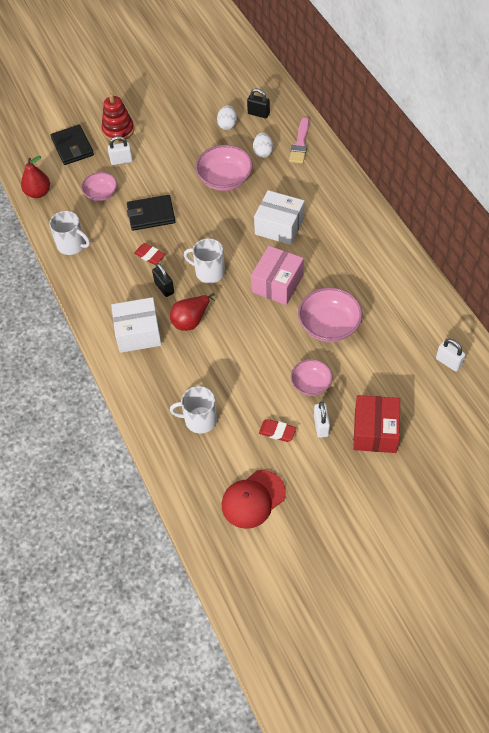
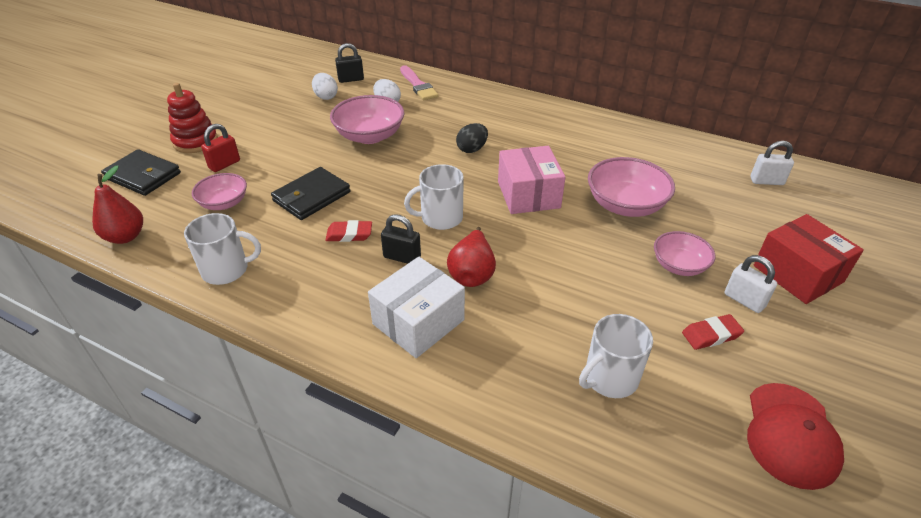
camera: 40 degrees left, 15 degrees down
white padlock [108,136,133,165] -> red padlock [201,124,240,172]
white box [254,190,305,245] -> black egg [456,123,488,153]

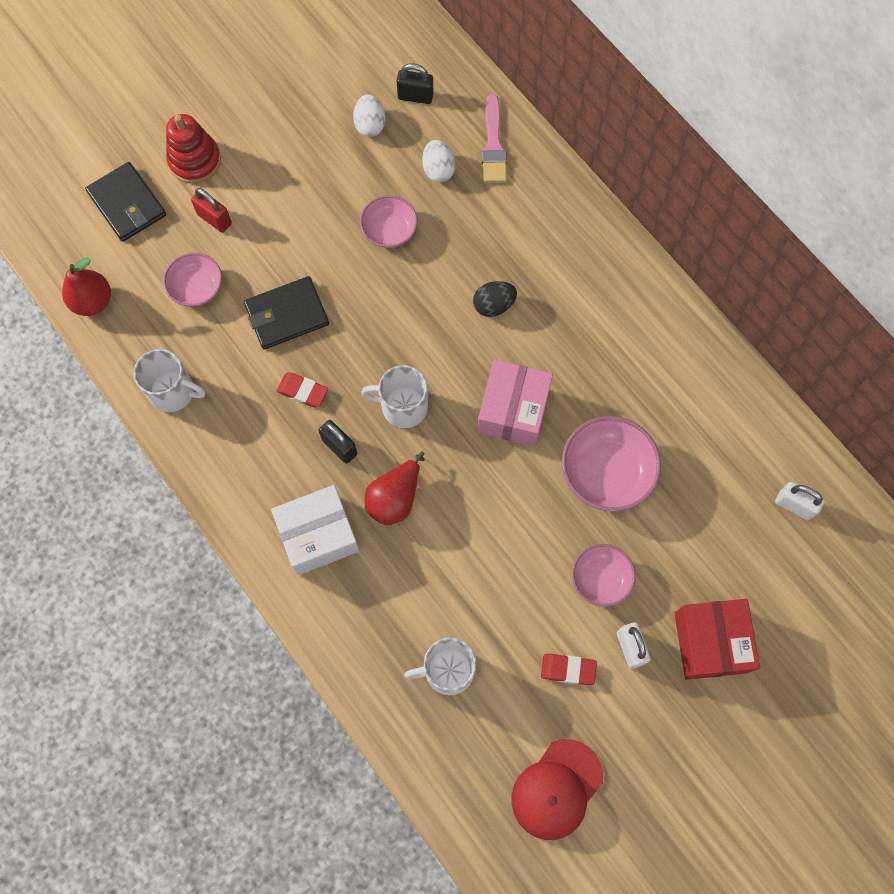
camera: 25 degrees right, 30 degrees up
red padlock [201,124,240,172] -> red padlock turned 60 degrees clockwise [191,188,232,233]
pink bowl [330,95,404,144] -> pink bowl [360,195,418,248], size x0.63

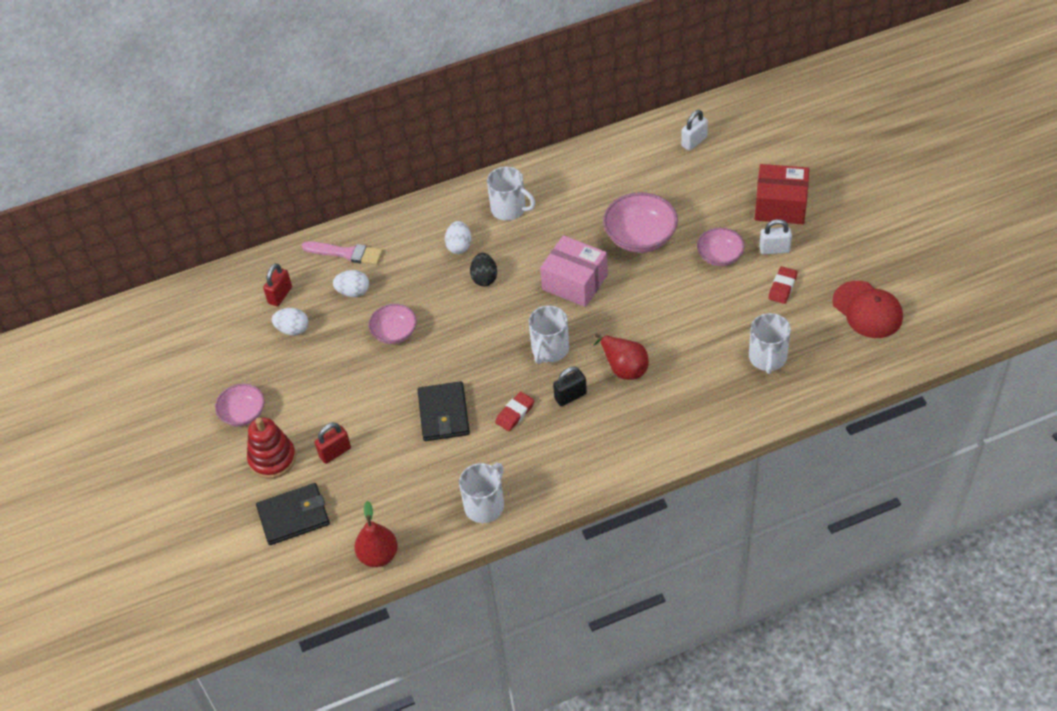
camera: 70 degrees left, 20 degrees down
pink bowl [163,253,222,307] -> pink bowl moved to [215,384,265,426]
white box [271,485,360,575] -> none
black padlock [397,63,433,104] -> red padlock [263,263,292,306]
none -> white egg [445,221,471,254]
none -> white mug [487,166,535,221]

